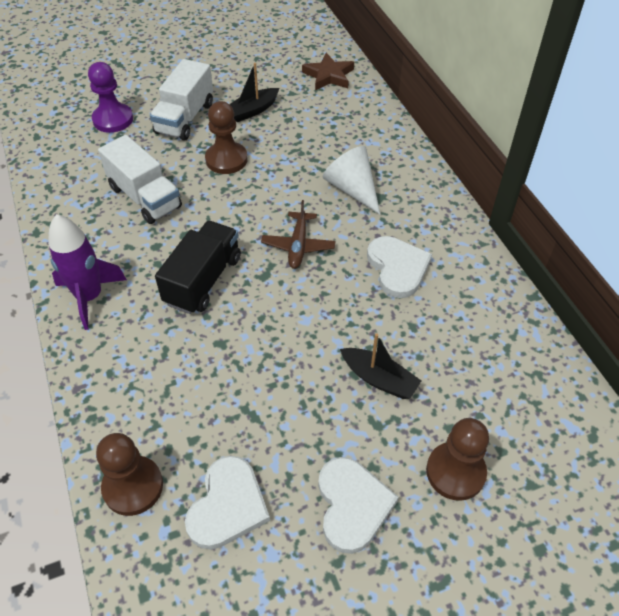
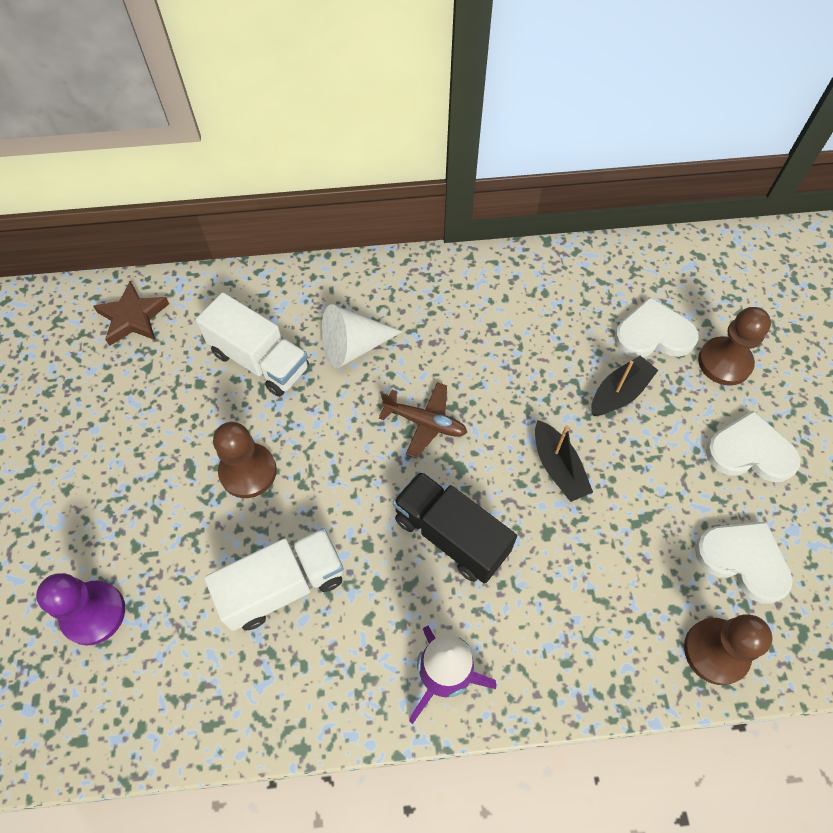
camera: 75 degrees left, 10 degrees up
white truck [150,59,213,140] -> white truck moved to [196,293,309,397]
black boat [229,63,279,122] -> black boat moved to [535,420,593,502]
white heart [367,236,432,298] -> white heart moved to [615,297,699,358]

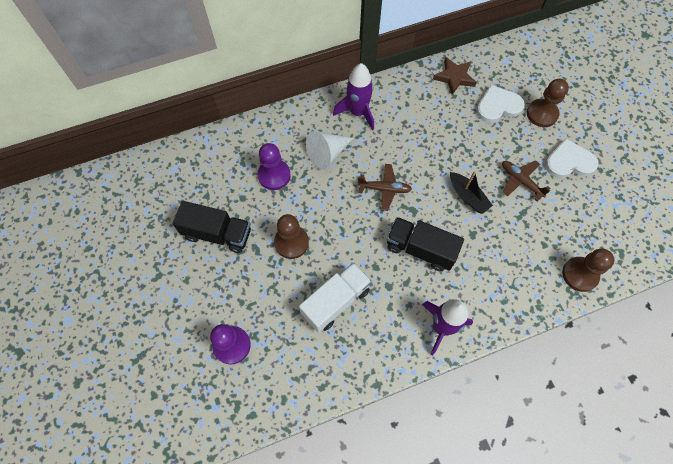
camera: 15 degrees left, 5 degrees up
brown star [93,281,169,346] -> brown star moved to [433,57,477,95]
white truck [196,293,309,397] -> purple pawn [258,143,291,190]
black boat [591,355,658,416] -> none
white heart [695,521,793,604] -> none
none -> black truck [173,201,251,253]
none -> purple rocket [333,63,374,130]
none -> brown plane [502,160,550,201]

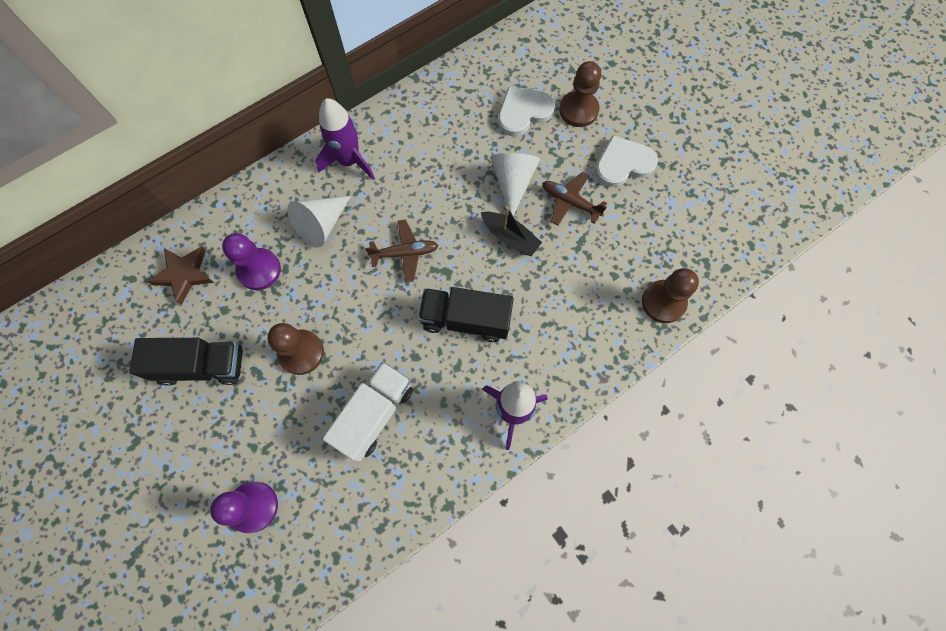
camera: 15 degrees left, 5 degrees up
brown star [433,57,477,95] -> brown star moved to [148,246,214,305]
none -> white cone [490,153,540,216]

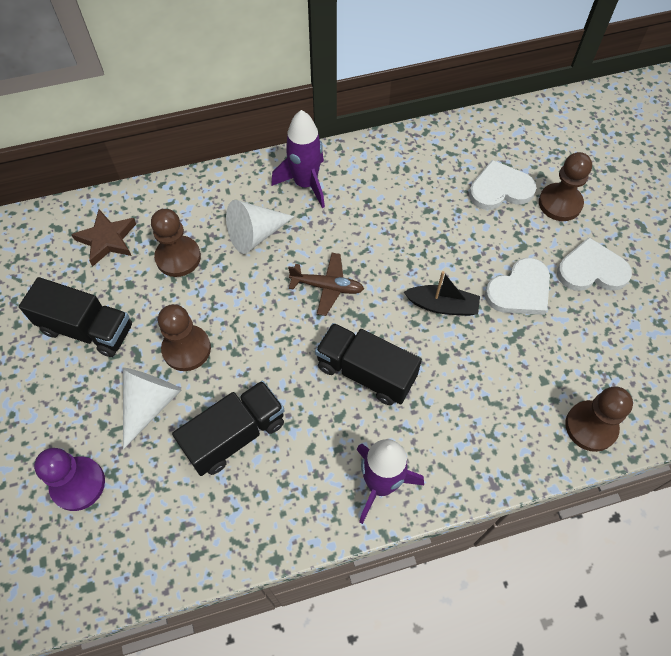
camera: 20 degrees right, 10 degrees down
purple pawn [222,233,281,290] -> brown pawn [151,209,201,277]
white truck [323,362,413,462] -> black truck [172,380,285,476]
black boat [481,206,542,256] -> black boat turned 45 degrees counterclockwise [404,271,480,316]
white cone [490,153,540,216] -> white cone moved to [123,368,181,449]
brown plane [542,172,607,226] -> white heart [485,258,550,315]

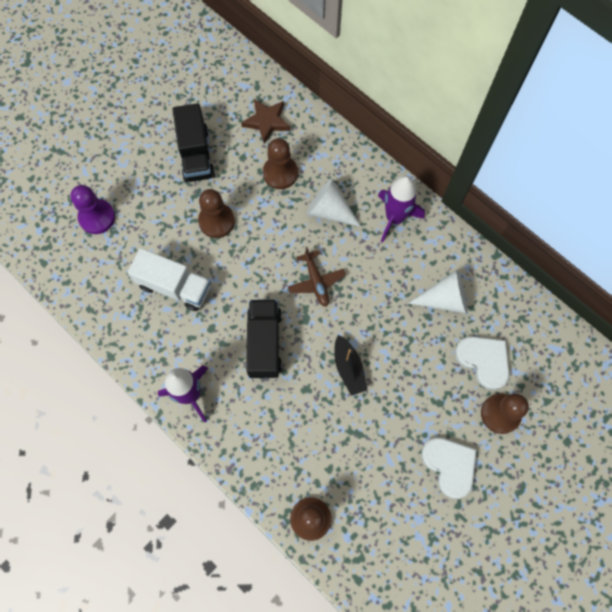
camera: 60 degrees right, 10 degrees up
white cone [123,368,181,449] -> white cone moved to [408,269,468,314]
black truck [172,380,285,476] -> white truck [127,248,211,311]
white heart [485,258,550,315] -> none

